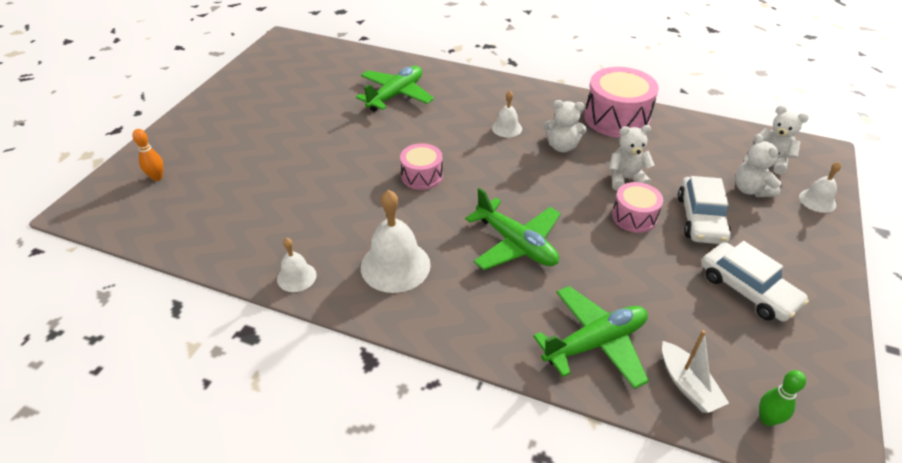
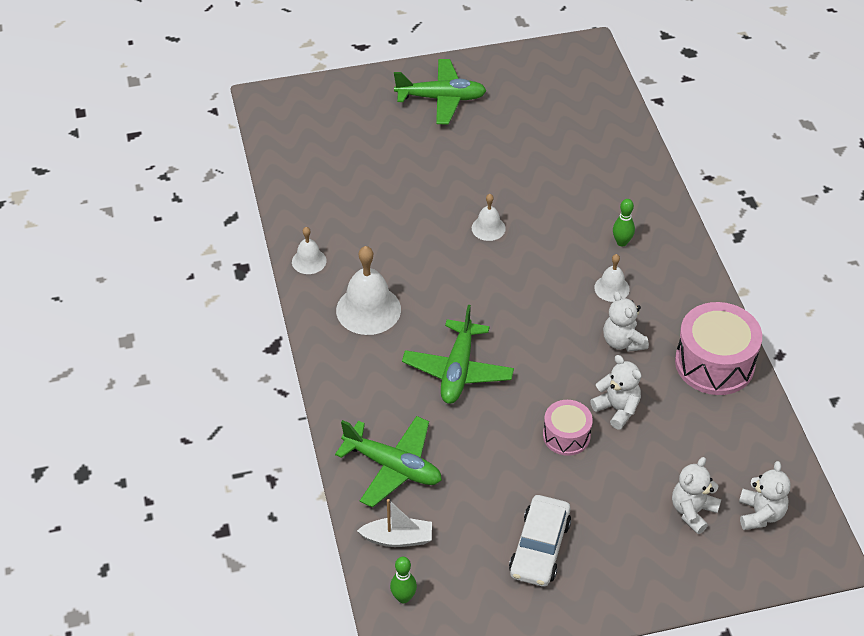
camera: 55 degrees right, 5 degrees up
orange bowling pin [132,129,164,181] -> none
green plane [356,66,434,112] -> green plane moved to [394,59,487,124]
pink drum [400,143,443,190] -> none
white boat [662,330,729,413] -> white boat turned 120 degrees counterclockwise [357,499,432,547]
white car [678,176,731,244] -> none
white bell [799,162,841,213] -> white bell moved to [472,194,506,241]
none -> green bowling pin [613,199,635,247]

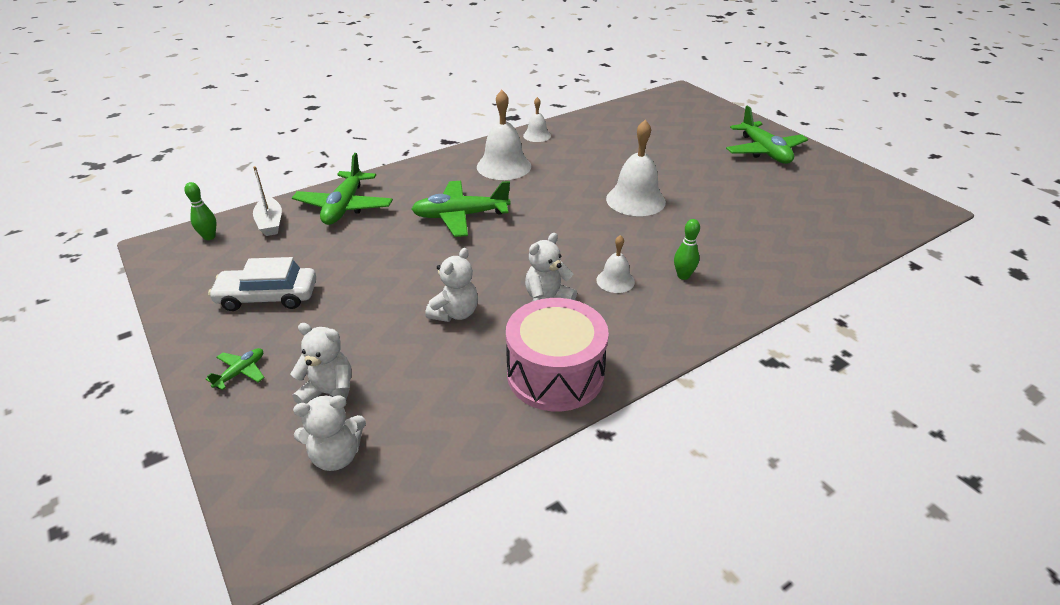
camera: 70 degrees right, 10 degrees down
white bell [472,194,506,241] -> white bell [606,120,666,216], size x1.82
pink drum [543,400,593,456] -> none
none -> green plane [206,348,265,390]

